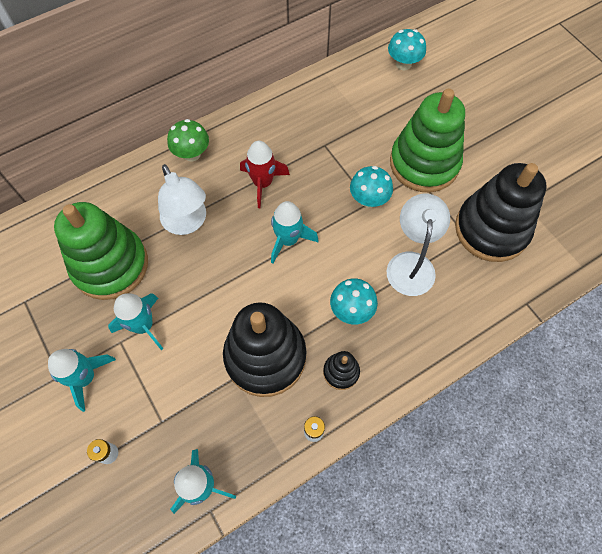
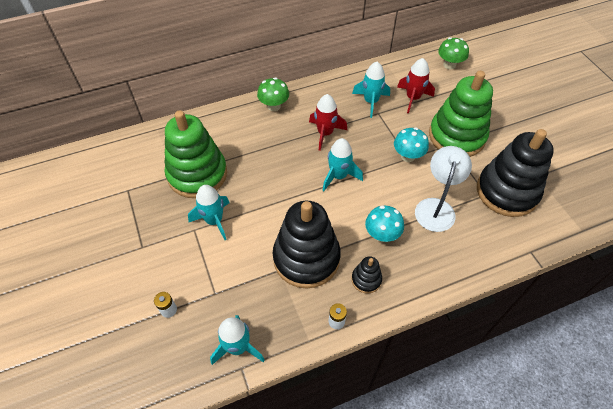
camera: 10 degrees right, 10 degrees down
turquoise rocket [48,349,116,412] -> turquoise rocket moved to [352,62,390,118]
white lamp [158,164,206,235] -> none
turquoise mushroom [388,29,426,70] -> green mushroom [438,37,469,69]
none -> red rocket [397,58,435,113]

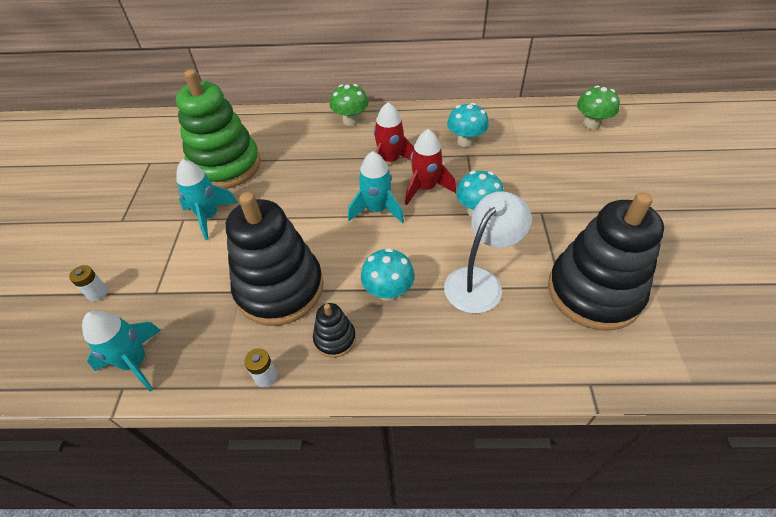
camera: 25 degrees right, 5 degrees down
turquoise rocket [352,62,390,118] -> turquoise mushroom [447,103,489,147]
red rocket [397,58,435,113] -> red rocket moved to [405,129,456,205]
green stacking toy [429,71,493,157] -> none

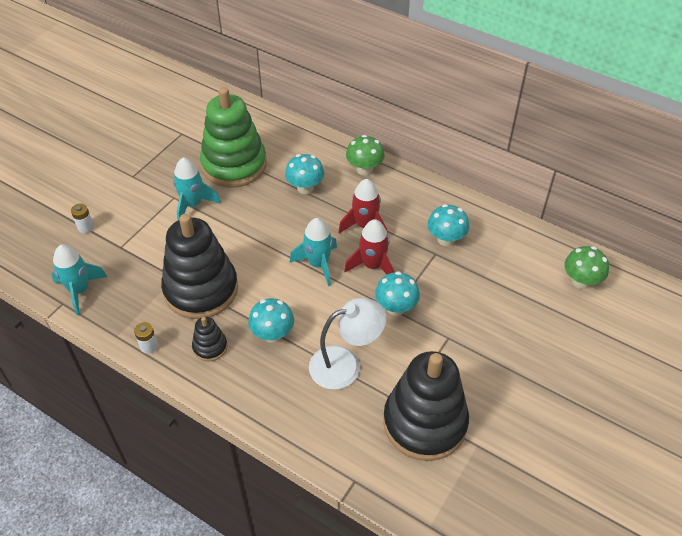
camera: 30 degrees right, 0 degrees up
none -> turquoise mushroom [285,154,324,194]

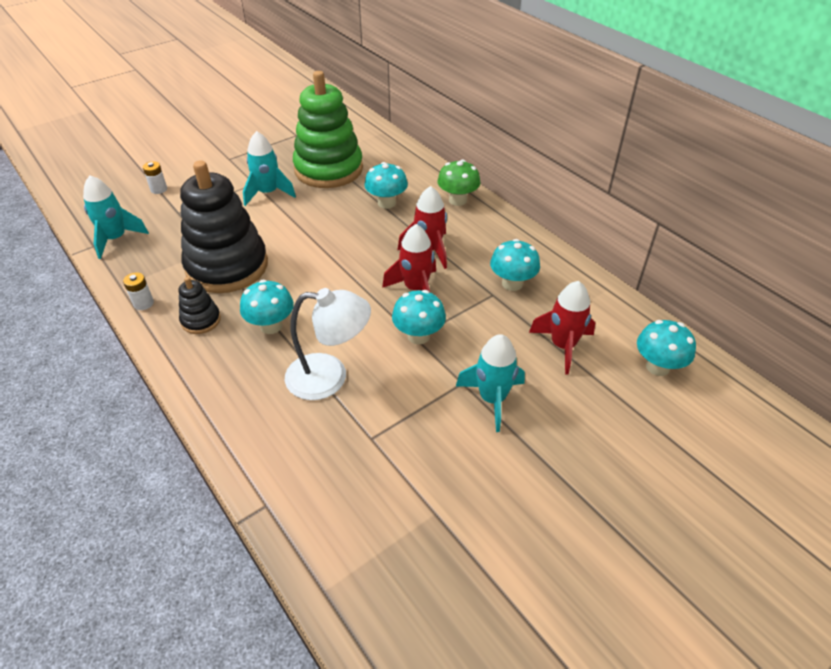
camera: 20 degrees right, 5 degrees down
turquoise rocket [289,218,337,286] -> turquoise rocket moved to [456,334,525,432]
black stacking toy [383,351,469,461] -> none
green mushroom [564,246,609,289] -> turquoise mushroom [637,320,696,376]
none -> red rocket [529,281,595,375]

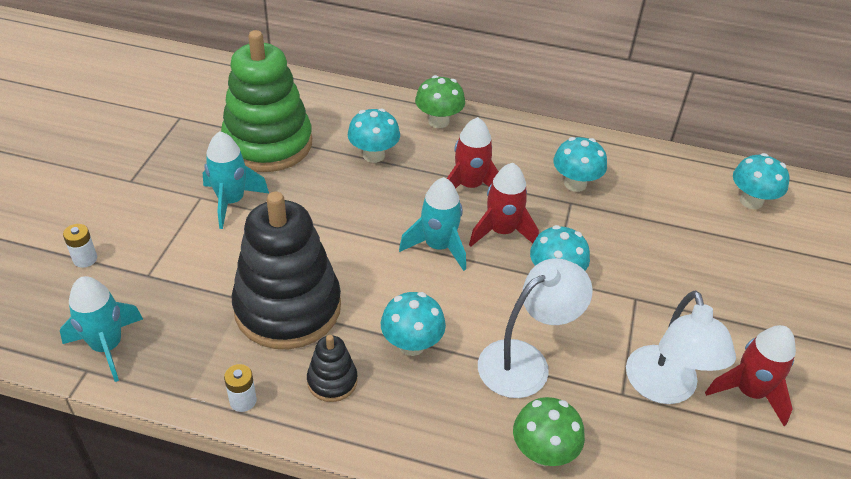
camera: 40 degrees left, 0 degrees up
turquoise rocket [456,334,525,432] -> turquoise rocket moved to [399,177,466,271]
red rocket [529,281,595,375] -> red rocket moved to [705,325,796,426]
none -> green mushroom [513,397,585,466]
none -> white lamp [626,290,736,404]

